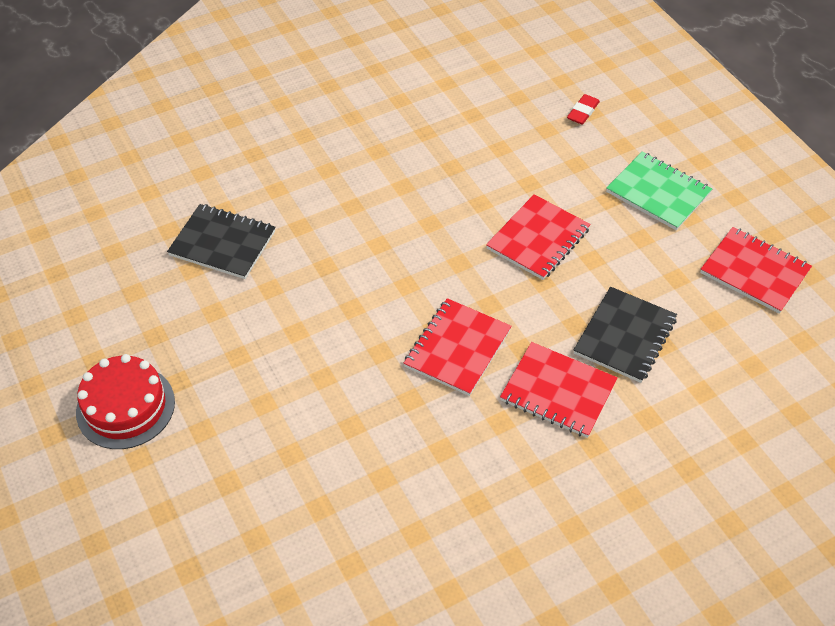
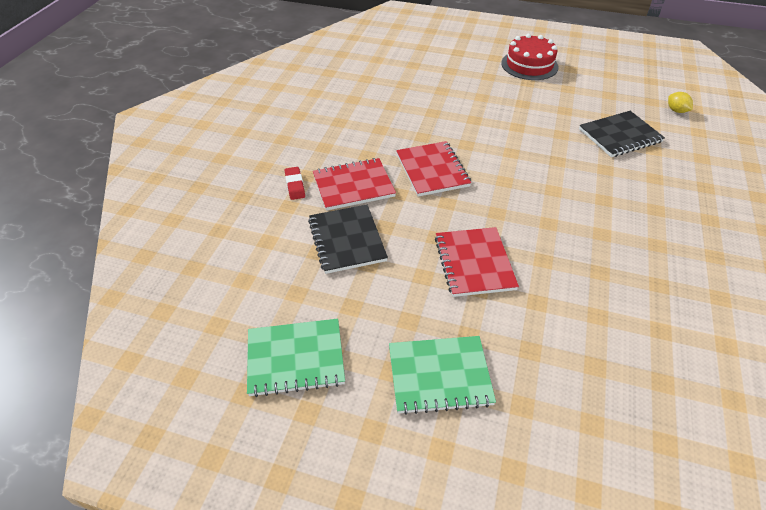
camera: 135 degrees right, 5 degrees down
red eraser [567,94,600,125] -> red eraser moved to [285,167,305,200]
red notebook [700,227,812,314] -> green notebook [247,319,345,397]
none -> yellow lemon [668,92,693,113]

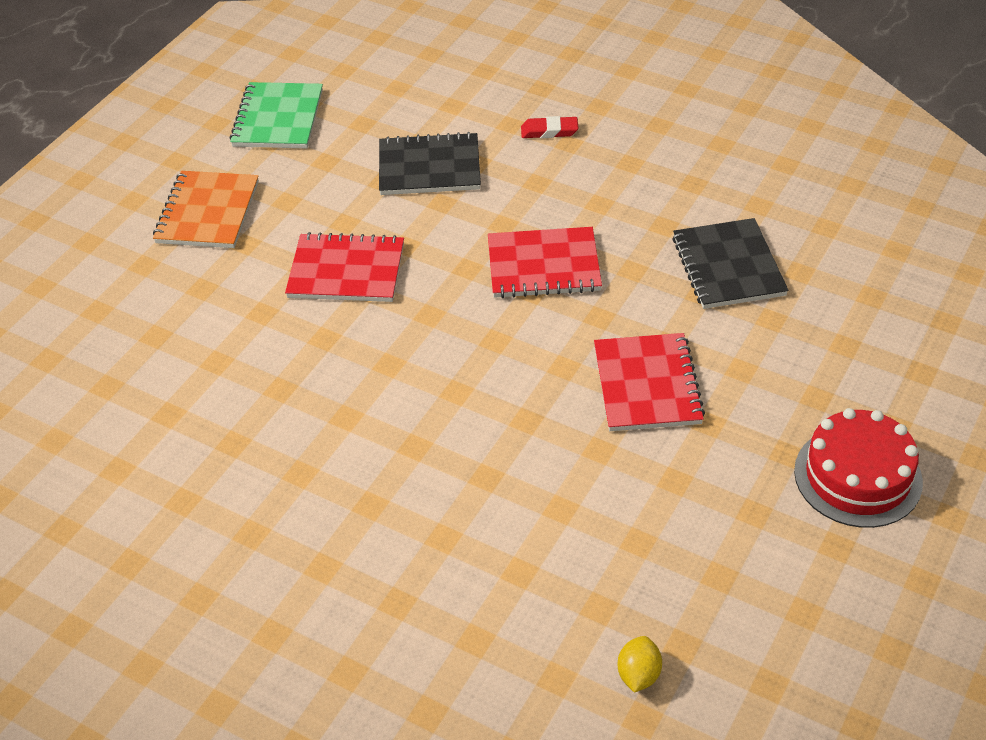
camera: 105 degrees right, 0 degrees up
red notebook [313,158,396,211] -> red notebook moved to [594,333,705,431]
green notebook [389,336,496,415] -> orange notebook [153,171,259,248]
black notebook [579,111,665,157] -> black notebook moved to [672,218,789,309]
yellow lemon [668,92,693,113] -> yellow lemon turned 60 degrees counterclockwise [618,636,662,693]

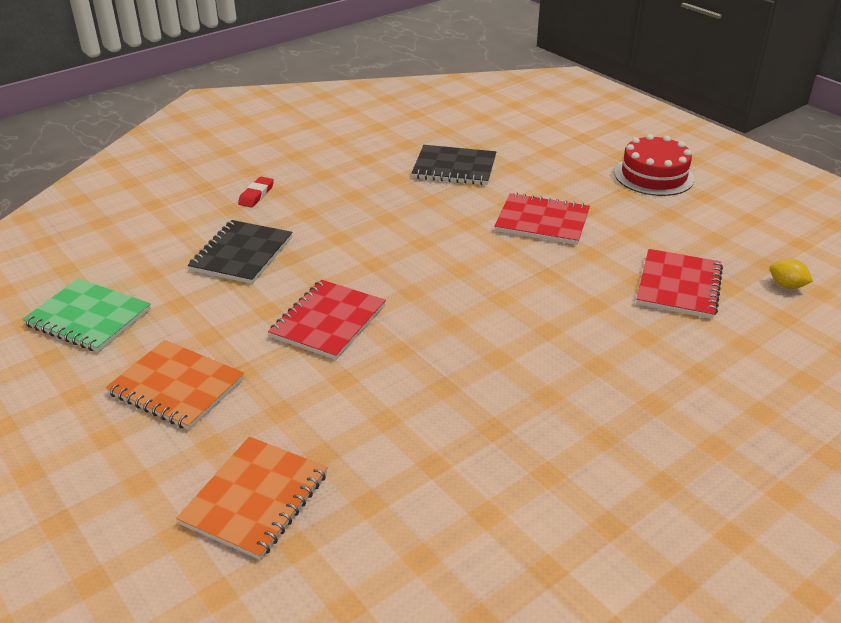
camera: 70 degrees left, 10 degrees down
red notebook [488,227,602,298] -> red notebook moved to [636,249,723,319]
none -> orange notebook [176,437,328,560]

